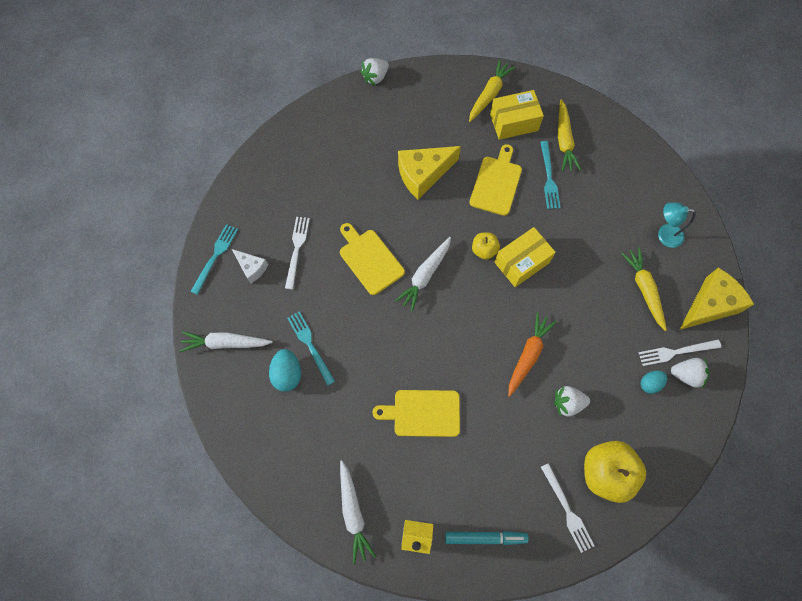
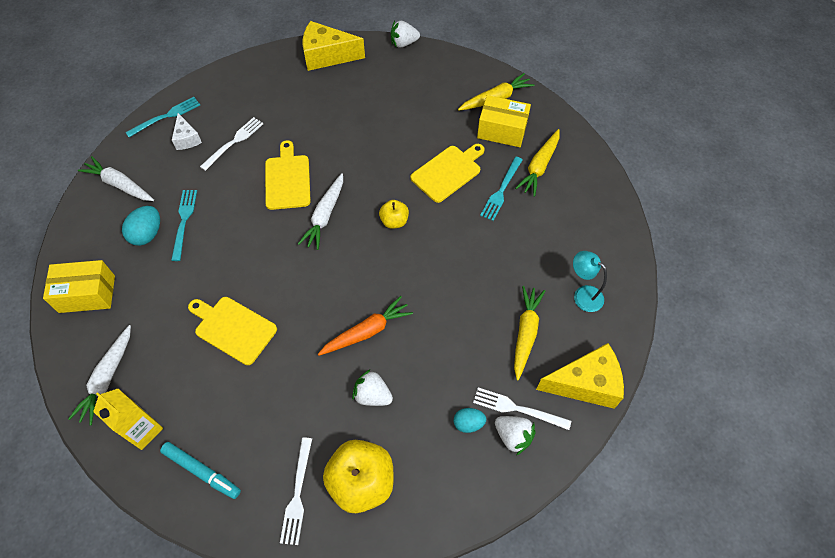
camera: 30 degrees right, 10 degrees down
white carrot [395,237,451,312] -> white carrot turned 45 degrees counterclockwise [298,173,343,250]
yellow cheese [398,146,461,199] -> yellow cheese moved to [303,21,365,71]
yellow box [494,227,556,287] -> yellow box moved to [43,260,115,313]

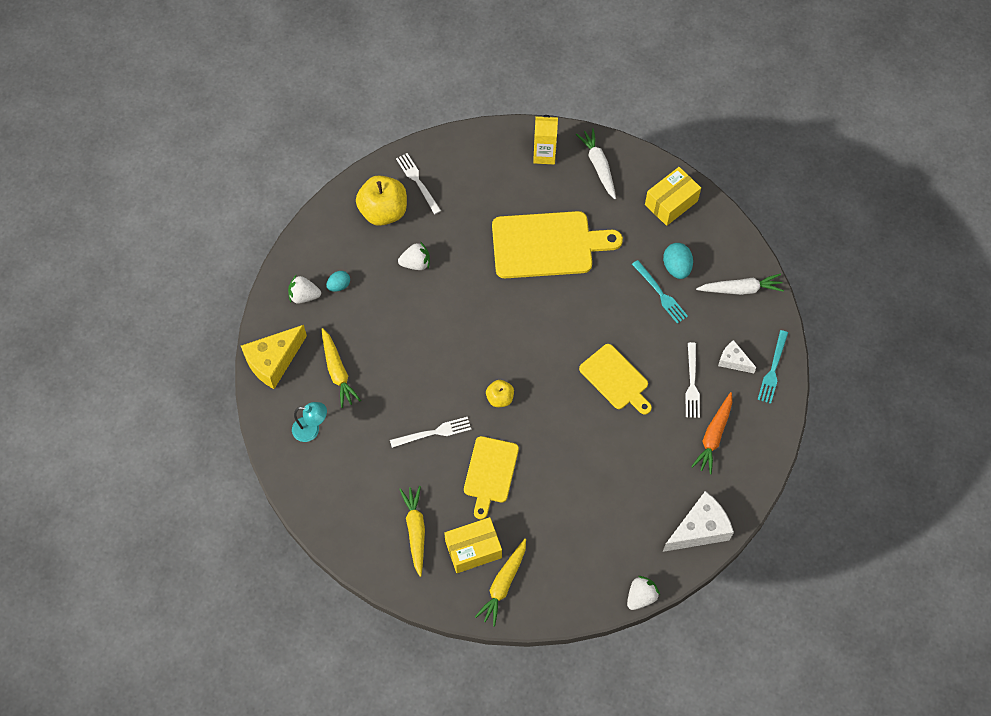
camera: 145 degrees right, 5 degrees up
turquoise marker [160,442,241,499] -> none
yellow cutting board [188,297,277,365] -> yellow cutting board [492,211,623,278], size x1.63
white carrot [298,173,343,250] -> none
yellow cheese [303,21,365,71] -> white cheese [663,491,734,552]
orange carrot [318,296,413,356] -> orange carrot moved to [691,392,732,475]
white fork [473,387,571,430] -> white fork moved to [390,417,471,448]
turquoise fork [480,157,523,221] -> none

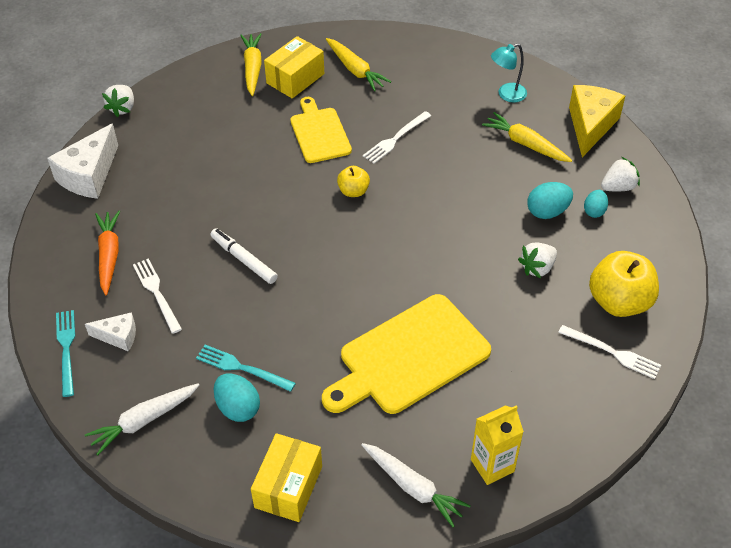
camera: 150 degrees right, 15 degrees down
yellow cutting board [579,344,652,415] -> white marker [210,228,278,284]
none -> turquoise egg [527,182,573,219]

